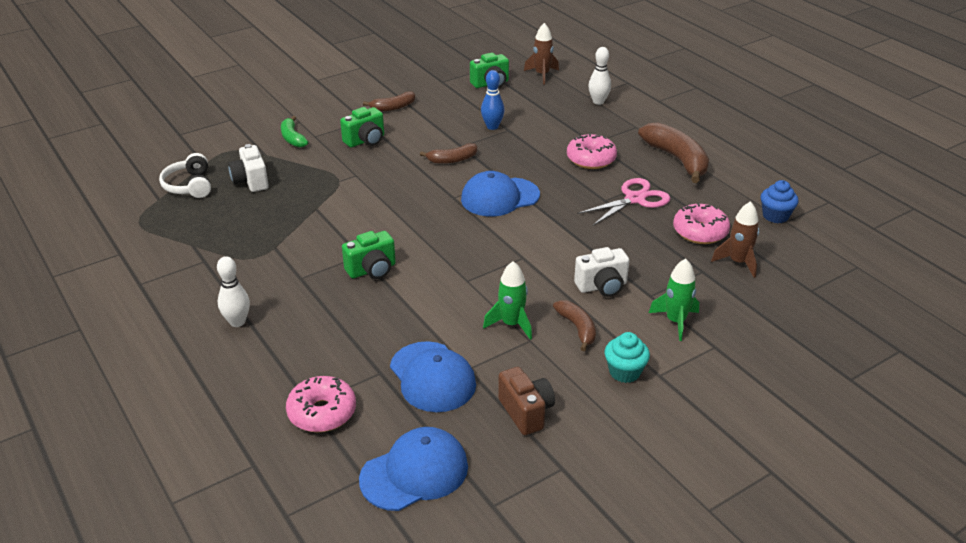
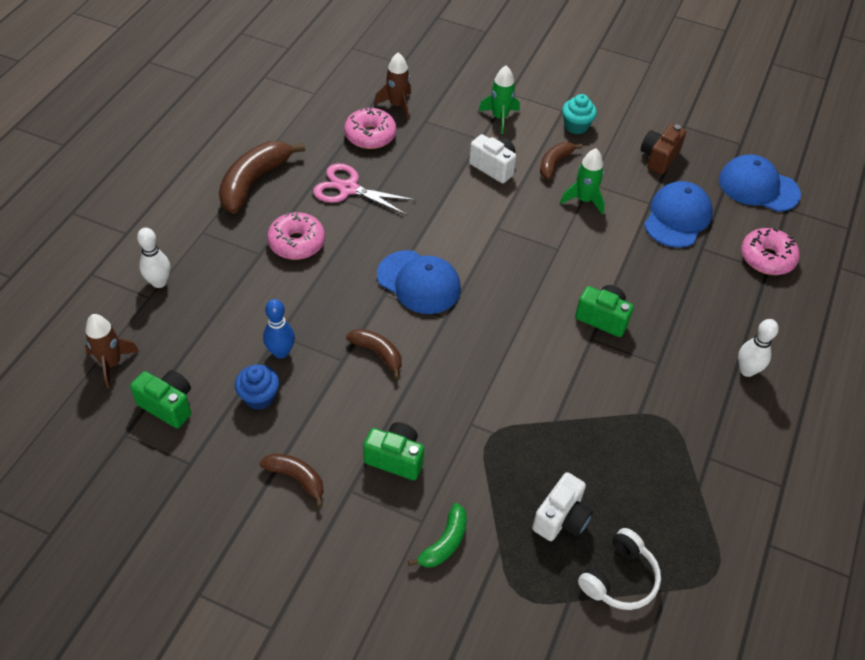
camera: 125 degrees left, 15 degrees up
blue cupcake [761,180,798,223] -> blue cupcake moved to [235,365,279,410]

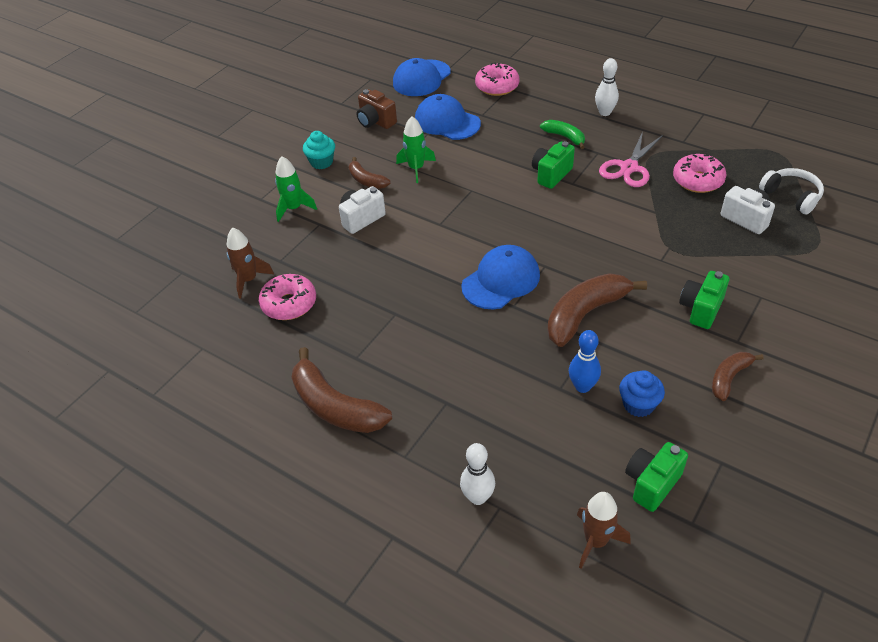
camera: 75 degrees left, 5 degrees down
pink donut [267,212,325,260] -> pink donut moved to [673,154,726,193]
pink scissors [313,163,416,215] -> pink scissors moved to [599,131,663,187]
brown banana [346,329,401,379] -> brown banana [547,273,647,347], size x1.79
green banana [408,503,467,568] -> green banana moved to [540,120,585,149]

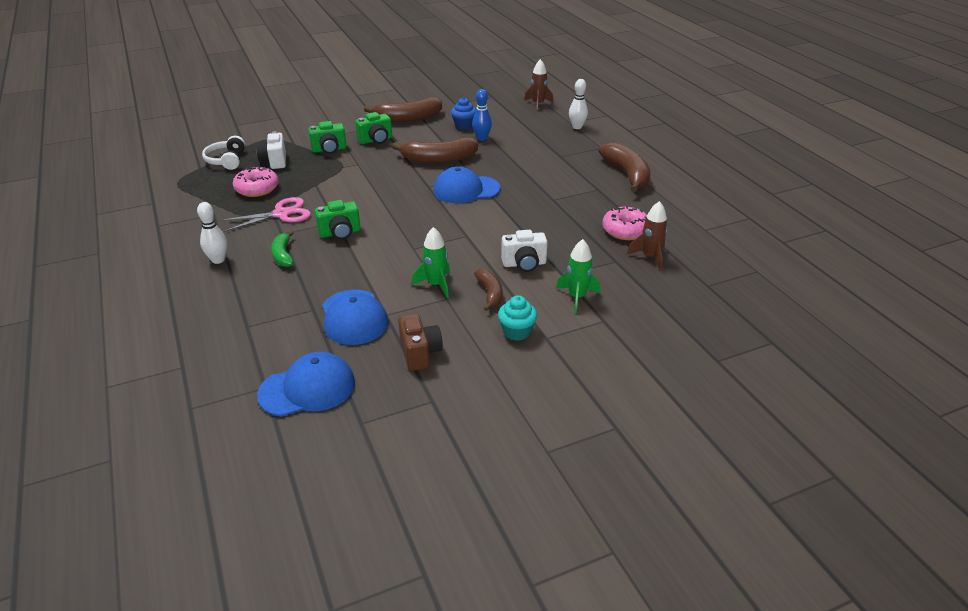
camera: 150 degrees left, 10 degrees down
pink donut [475,62,520,96] -> none
green camera [625,442,688,512] -> green camera moved to [308,121,346,154]
brown banana [712,352,764,401] -> brown banana [364,98,442,123], size x1.79

